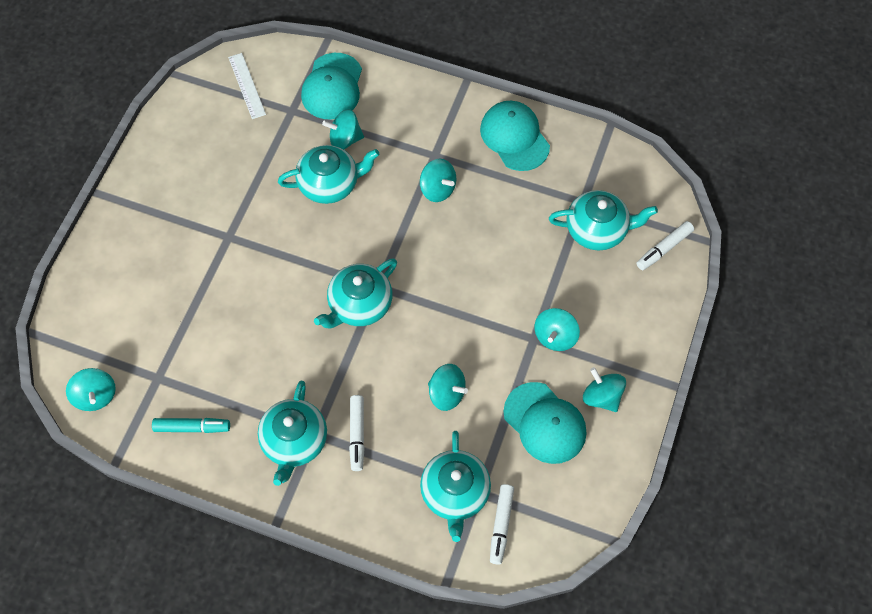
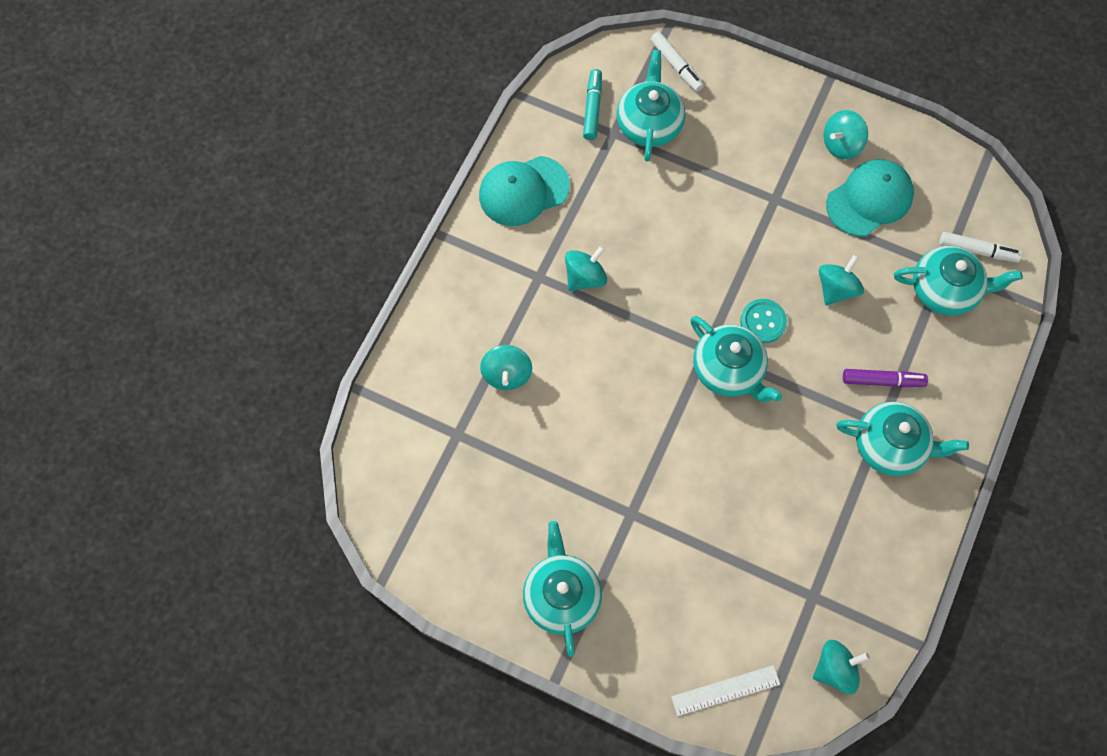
camera: 85 degrees left, 5 degrees up
turquoise marker [152,418,230,433] -> turquoise marker moved to [583,69,602,140]
white ruler [228,53,266,119] -> white ruler moved to [671,665,780,716]
turquoise teapot [278,145,379,204] -> turquoise teapot moved to [523,521,602,657]
turquoise cap [301,53,362,120] -> none
white marker [349,395,365,471] -> purple marker [843,369,928,387]
turquoise spinning top [535,308,580,351] -> none
none -> turquoise button [740,299,787,343]

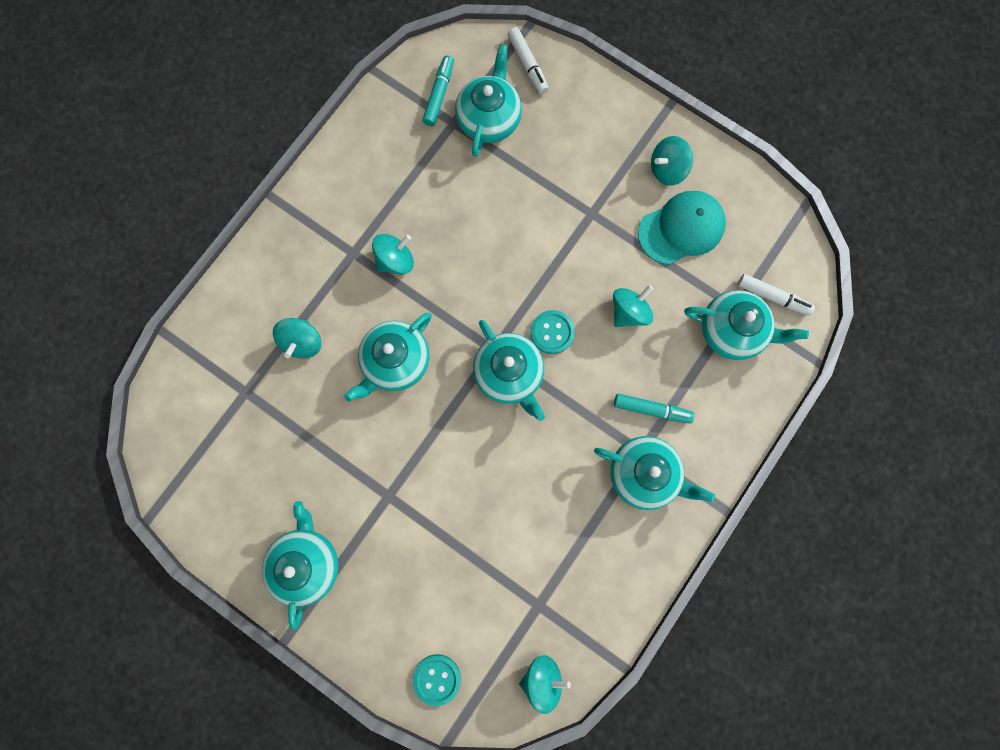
camera: 10 degrees right, 10 degrees up
turquoise cap [479,156,570,226] -> none
white ruler [671,665,780,716] -> turquoise button [413,654,461,706]
purple marker [843,369,928,387] -> turquoise marker [614,394,694,424]
none -> turquoise teapot [344,313,432,402]

